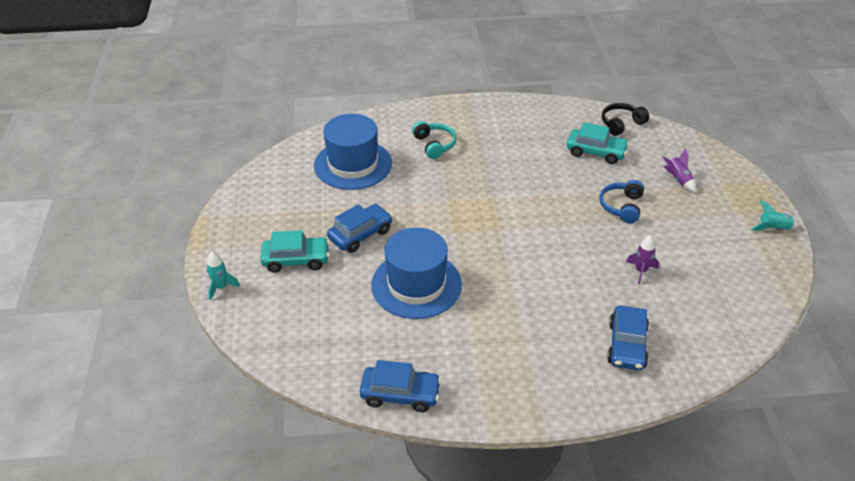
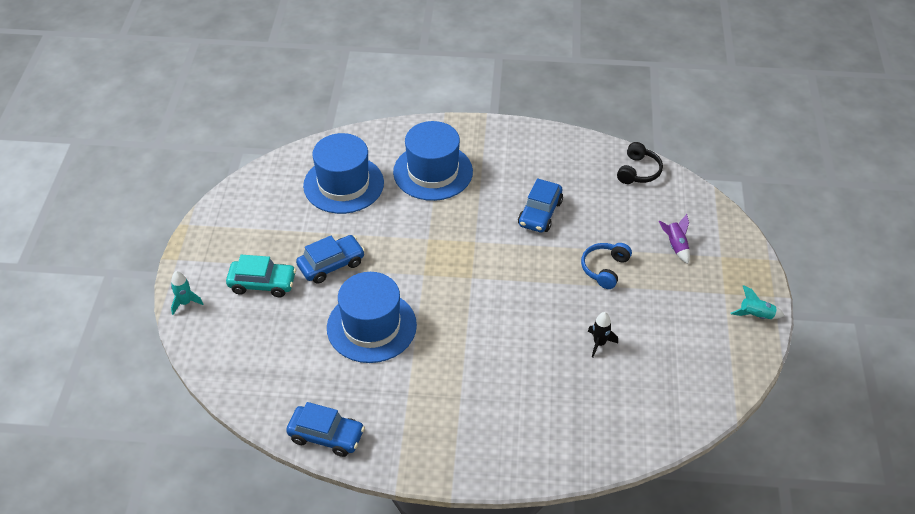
camera: 10 degrees right, 5 degrees up
turquoise headphones [412,121,457,159] -> blue hat [393,121,473,201]
turquoise car [567,122,629,164] -> none
black headphones [602,103,649,136] -> black headphones turned 135 degrees clockwise [617,142,663,184]
blue car [607,305,649,370] -> blue car moved to [518,178,563,232]
purple rocket [626,235,659,284] -> black rocket [588,312,618,357]

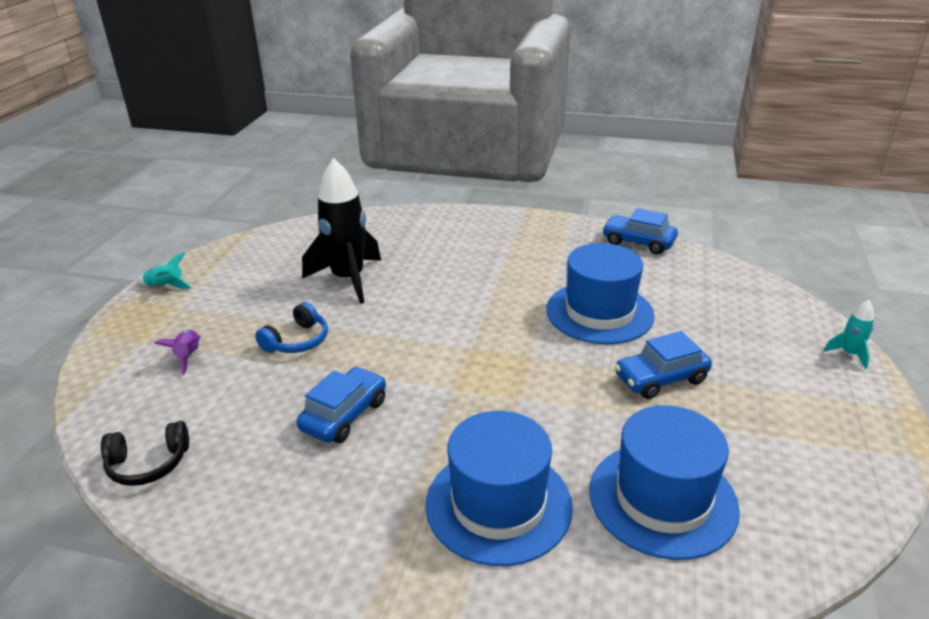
camera: 170 degrees left, 15 degrees down
turquoise car [226,255,296,297] -> none
black rocket [588,312,618,357] -> black rocket [302,158,381,304], size x2.31
black headphones [617,142,663,184] -> black headphones turned 135 degrees counterclockwise [101,421,189,486]

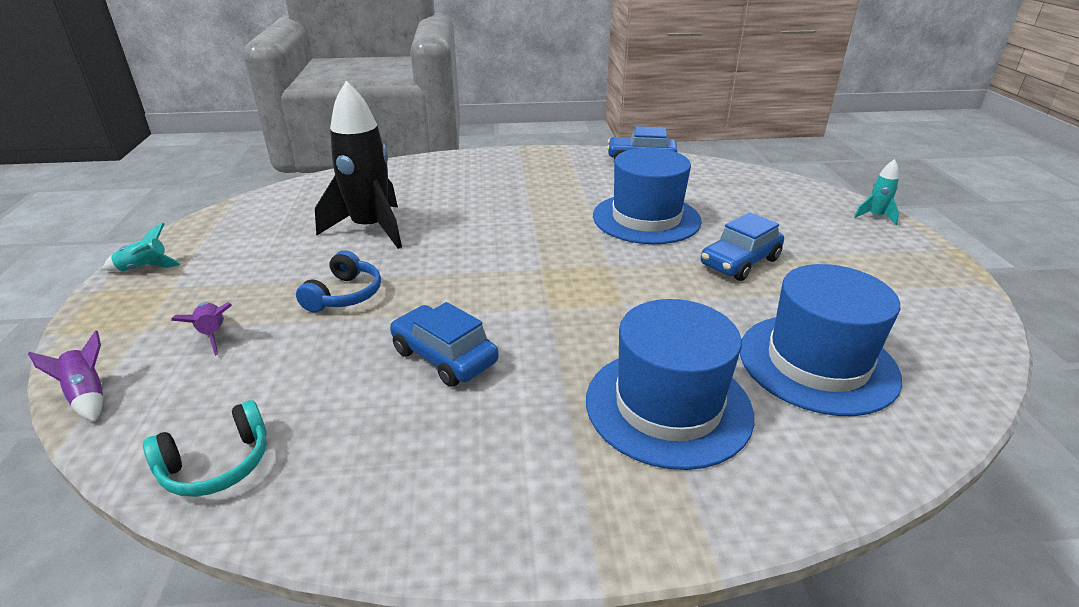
camera: 20 degrees left, 0 degrees up
black headphones [101,421,189,486] -> turquoise headphones [143,400,267,497]
blue car [297,367,386,443] -> blue car turned 60 degrees counterclockwise [390,302,499,387]
none -> purple rocket [28,330,103,422]

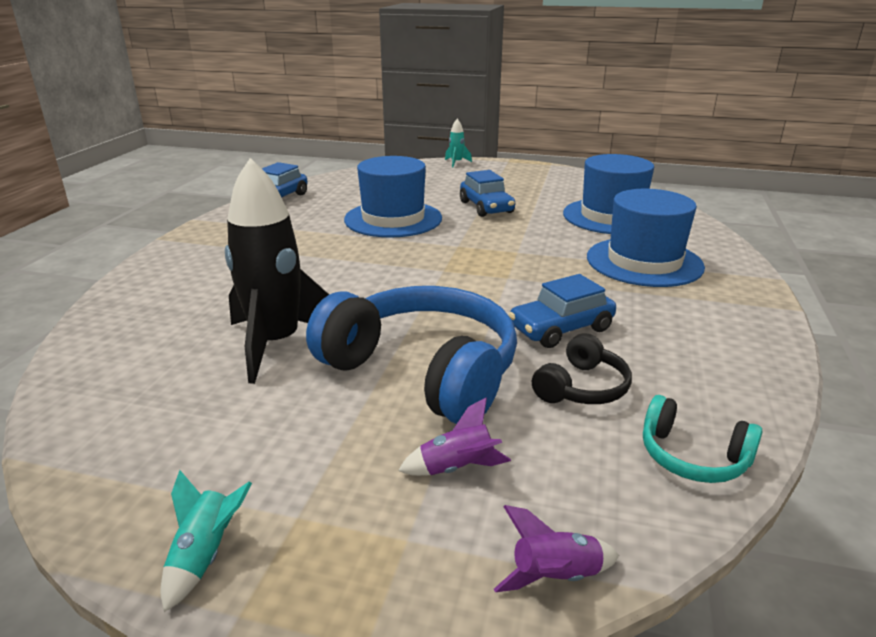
camera: 70 degrees left, 5 degrees down
turquoise headphones [143,400,267,497] -> turquoise headphones turned 135 degrees clockwise [643,395,763,483]
blue headphones [296,250,381,313] -> blue headphones [306,286,517,424], size x2.11
none -> black headphones [532,333,632,404]

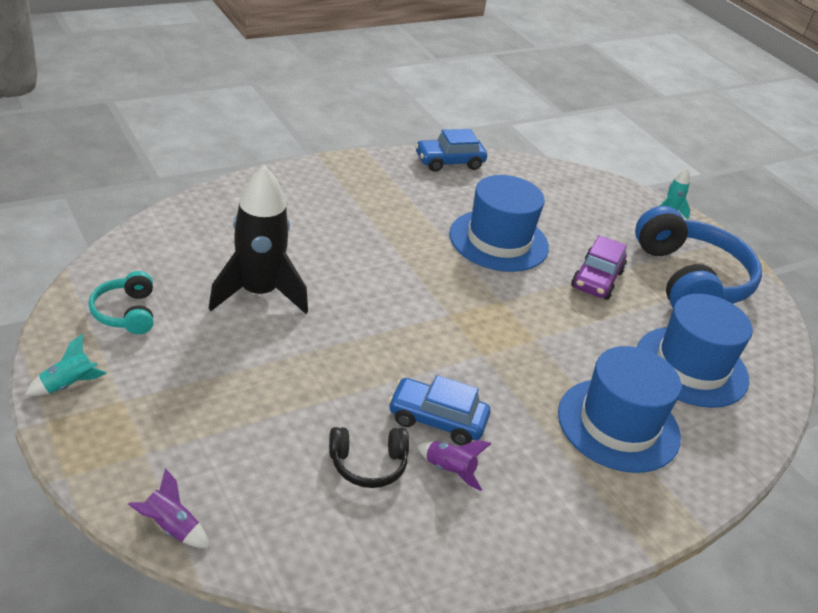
camera: 40 degrees right, 10 degrees up
blue headphones [306,286,517,424] -> blue headphones moved to [635,206,762,308]
purple rocket [398,397,511,476] -> purple rocket moved to [417,440,491,491]
blue car [460,170,515,217] -> purple car [571,235,627,300]
turquoise headphones [643,395,763,483] -> turquoise headphones moved to [89,271,153,334]

